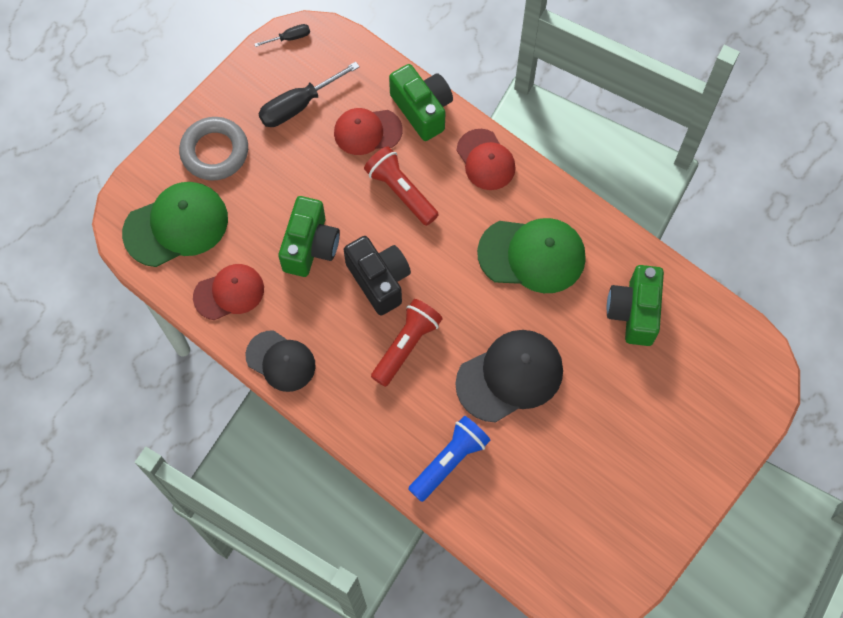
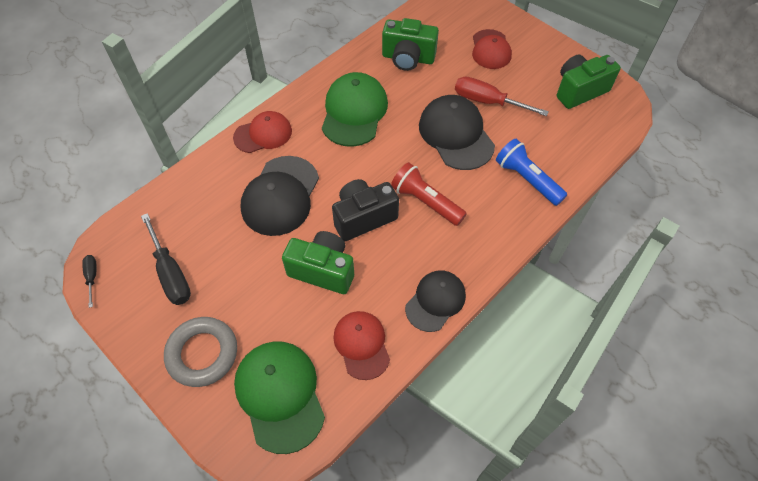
camera: 85 degrees left, 10 degrees down
red cap [334,108,403,155] -> red cap moved to [472,29,512,69]
red flashlight [364,146,439,226] -> black cap [241,156,319,236]
green camera [389,64,453,141] -> green camera moved to [557,55,621,109]
none -> red screwdriver [455,76,549,116]

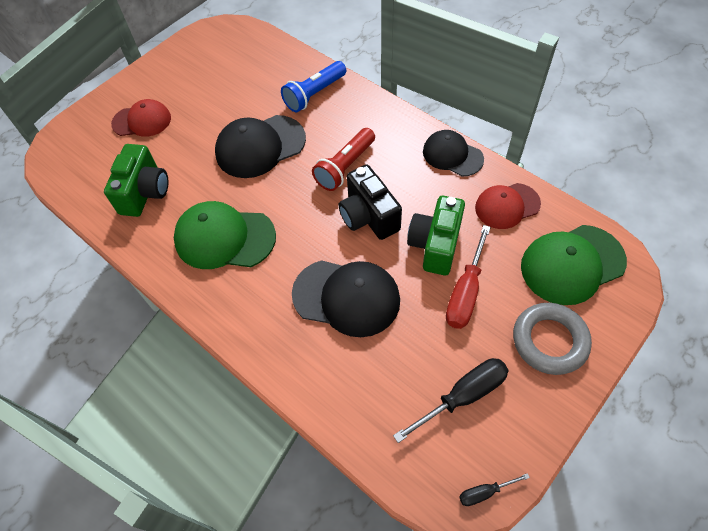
camera: 90 degrees left, 0 degrees up
red cap [233,111,292,153] -> none
red screwdriver [455,76,549,116] -> red screwdriver moved to [446,225,491,329]
green camera [557,55,621,109] -> none

